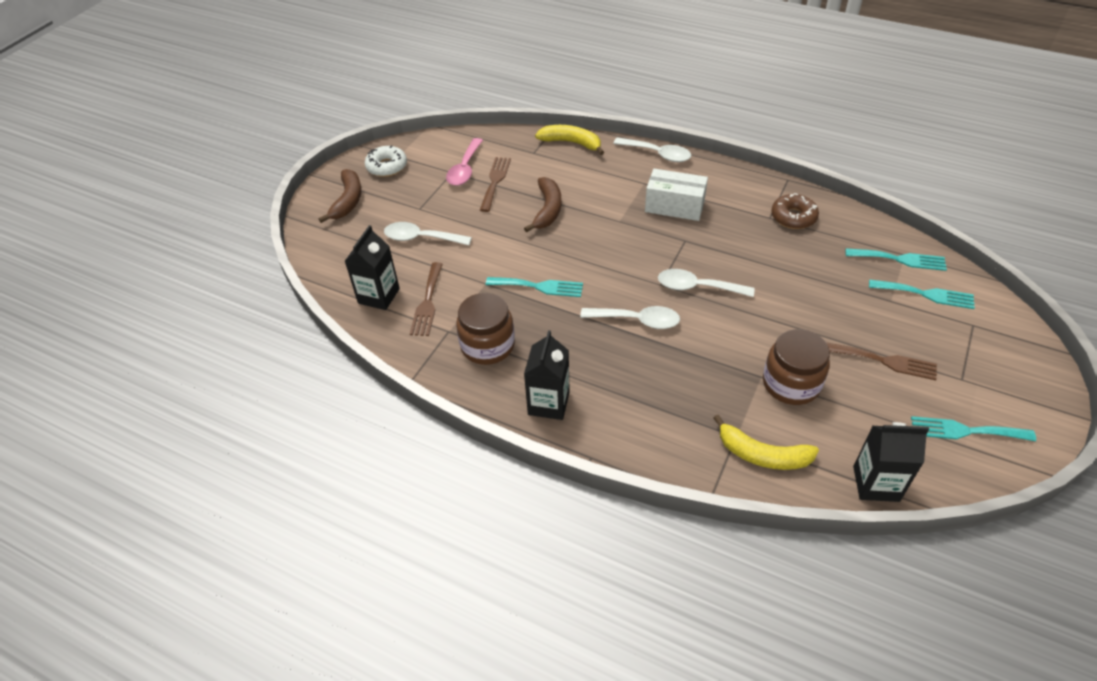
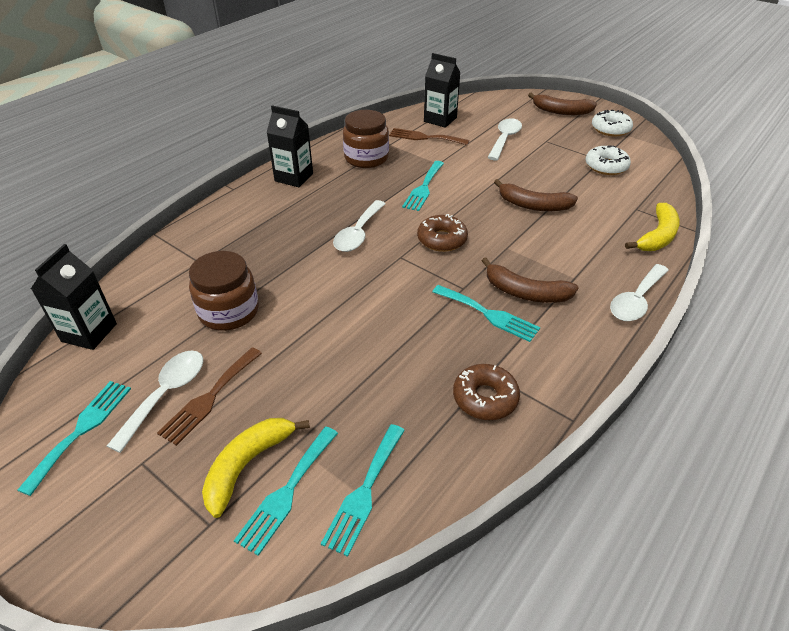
camera: 100 degrees right, 5 degrees down
pink spoon [446,138,483,186] -> white donut [586,145,631,175]
brown fork [480,157,511,212] -> none
white box [645,169,708,221] -> brown banana [482,258,579,303]
white spoon [658,269,755,297] -> white spoon moved to [107,350,203,453]
yellow banana [713,415,819,470] -> yellow banana moved to [202,418,310,518]
none -> brown donut [417,214,468,252]
none -> turquoise fork [432,285,540,342]

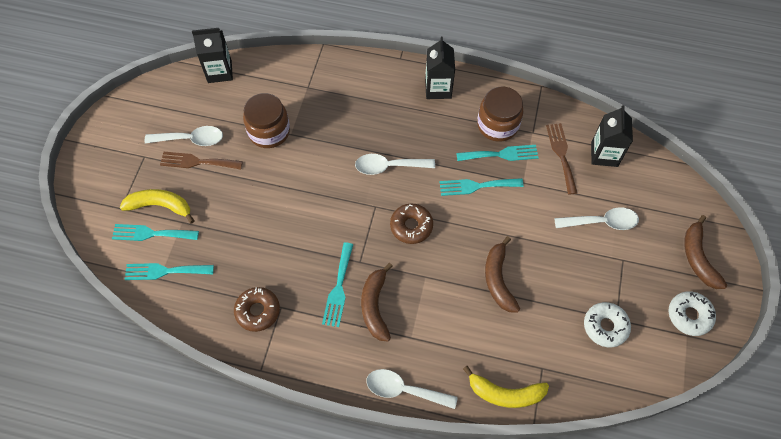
camera: 65 degrees right, 20 degrees up
turquoise fork [17,381,131,496] -> turquoise fork moved to [456,145,539,161]

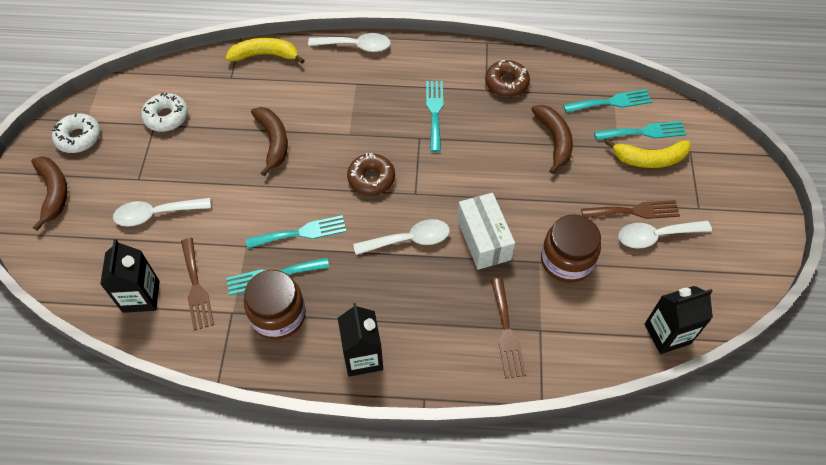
camera: 170 degrees right, 5 degrees down
brown banana [361,263,393,341] -> brown banana moved to [531,105,573,174]
none -> white box [457,193,515,270]
none -> brown fork [491,278,526,378]

